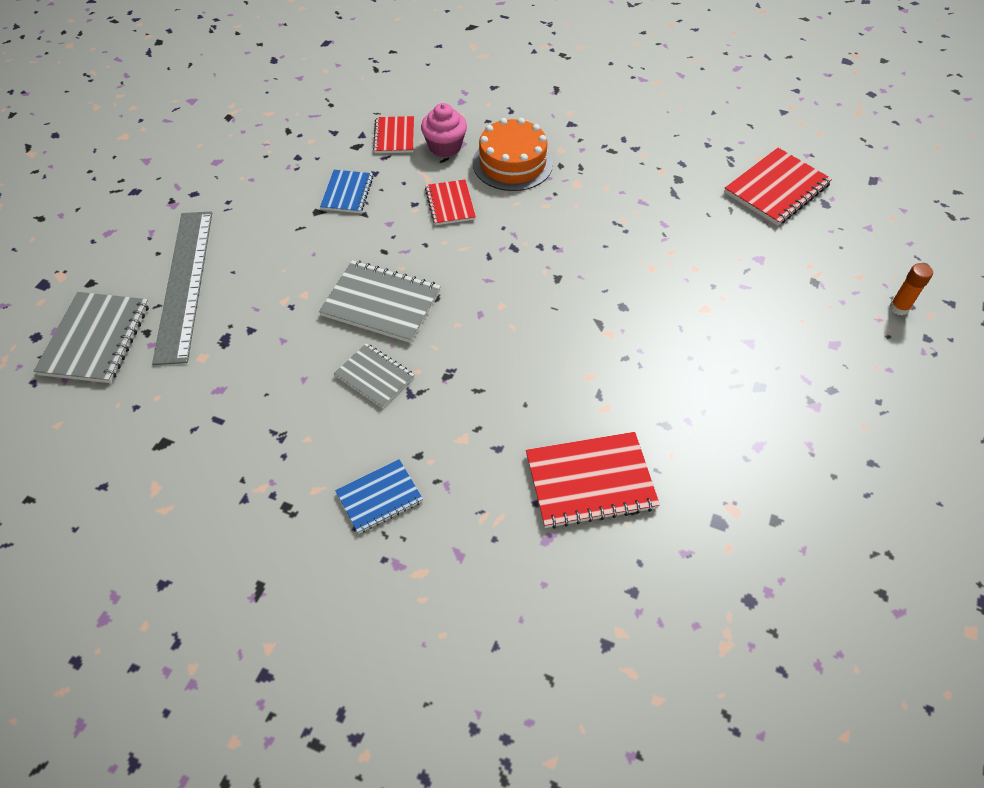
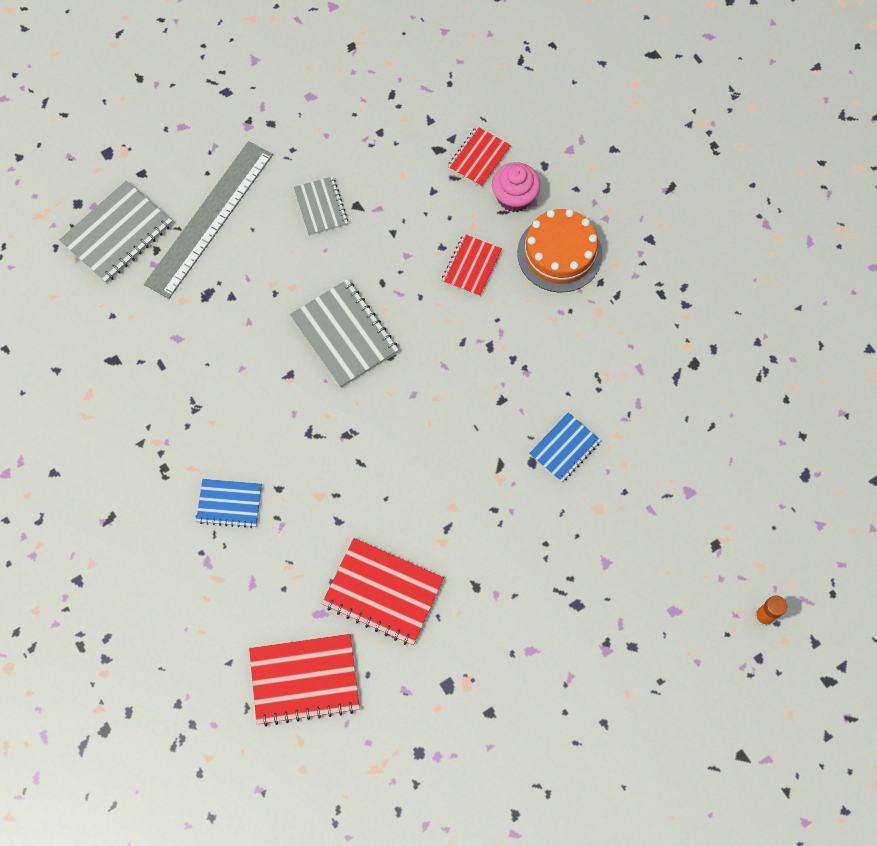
camera: 35 degrees right, 15 degrees up
blue notebook [320,170,373,213] -> blue notebook moved to [529,413,601,482]
grey notebook [334,343,414,408] -> grey notebook moved to [293,176,348,236]
red notebook [724,148,832,226] -> red notebook moved to [249,634,360,726]

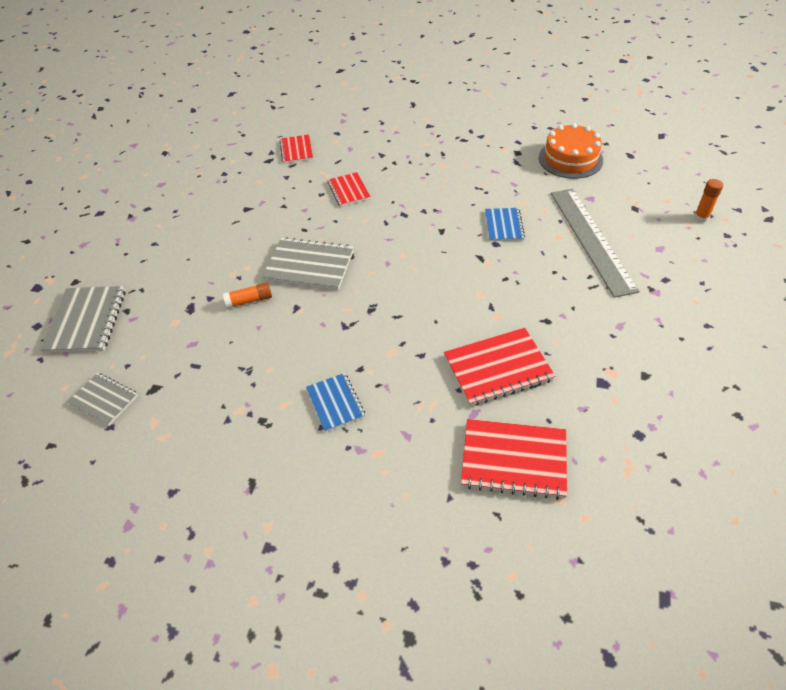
camera: 40 degrees left, 20 degrees down
grey ruler [144,141,273,299] -> grey ruler moved to [551,189,640,298]
blue notebook [196,479,262,528] -> blue notebook turned 75 degrees counterclockwise [306,373,365,432]
red notebook [249,634,360,726] -> red notebook turned 60 degrees clockwise [461,419,567,500]
grey notebook [293,176,348,236] -> grey notebook moved to [67,373,138,426]
pink cupcake [492,162,540,212] -> none
orange cake [517,209,602,292] -> orange cake moved to [539,123,603,179]
none -> orange glue stick [223,282,272,309]

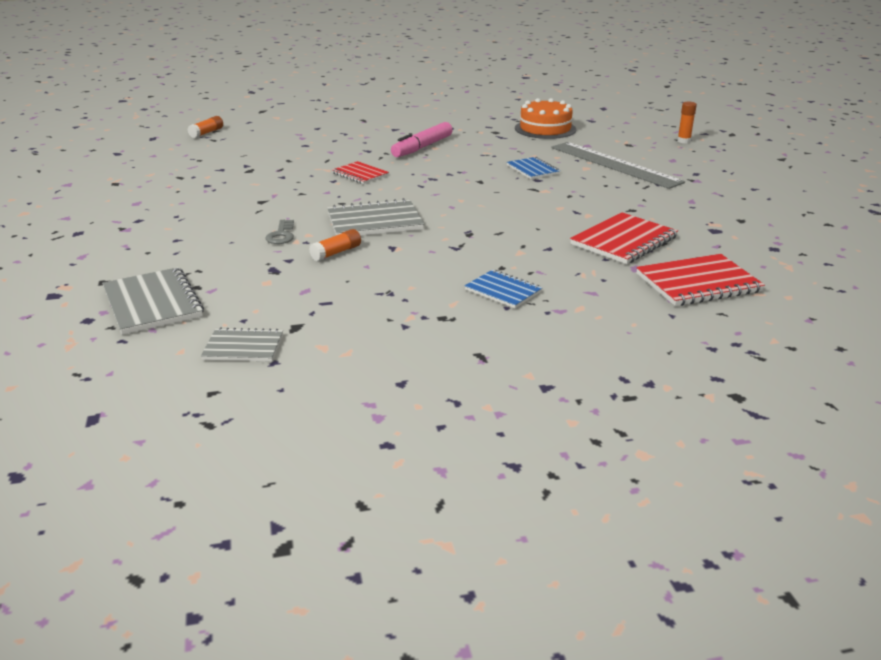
camera: 30 degrees left, 20 degrees down
red notebook [279,135,313,163] -> none
none -> orange glue stick [188,116,223,138]
none -> grey key [265,220,294,244]
none -> pink marker [391,122,453,157]

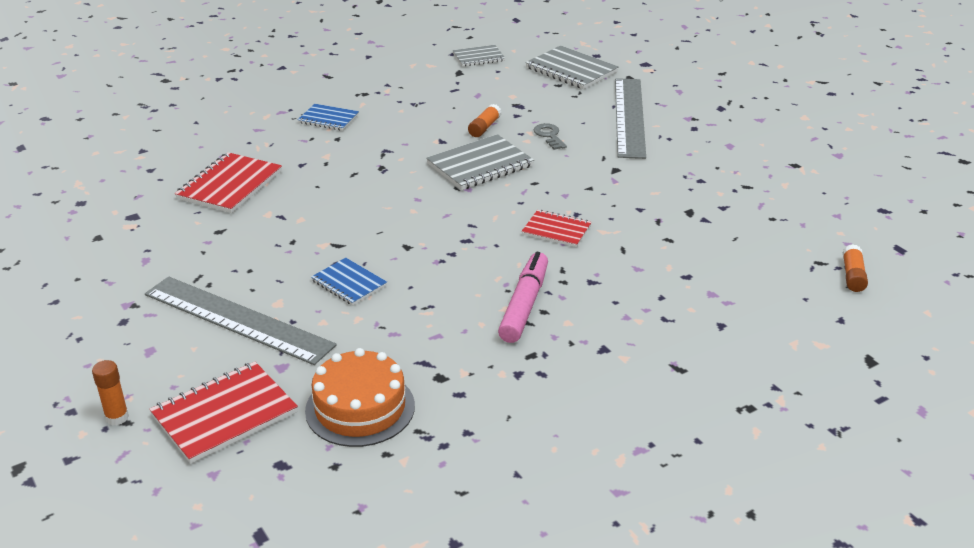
camera: 160 degrees right, 5 degrees up
red notebook [636,254,765,306] -> red notebook moved to [149,362,298,464]
none -> grey ruler [615,78,646,159]

